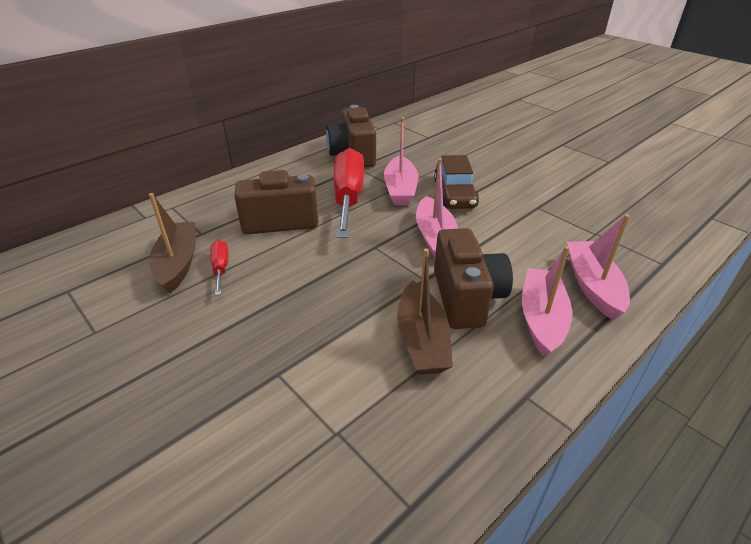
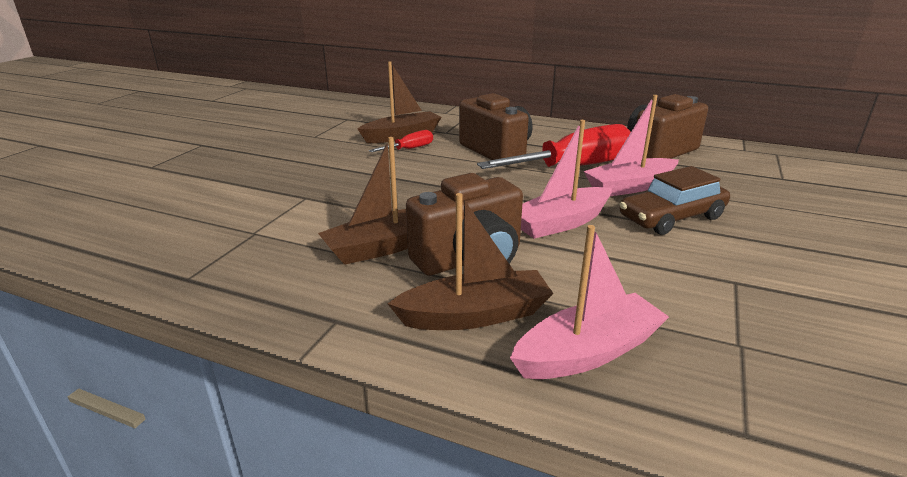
camera: 65 degrees right, 10 degrees down
pink boat [522,246,572,358] -> brown boat [388,193,553,330]

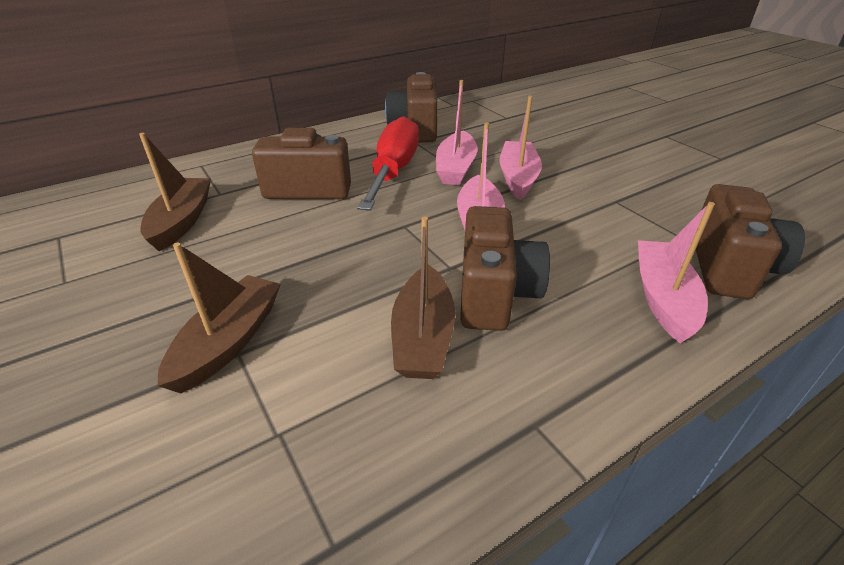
camera: 55 degrees left, 10 degrees up
red screwdriver [369,130,433,152] -> none
brown boat [388,193,553,330] -> brown boat moved to [158,243,281,393]
brown car [619,166,730,235] -> pink boat [499,95,542,200]
none -> brown camera [696,184,805,299]

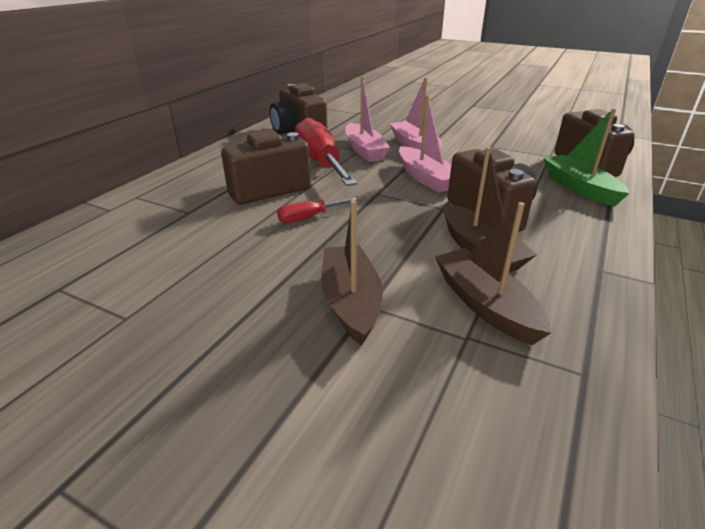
camera: 30 degrees left, 5 degrees down
brown boat [139,133,211,251] -> brown boat moved to [435,202,551,345]
pink boat [638,202,715,343] -> green boat [543,108,630,207]
none -> red screwdriver [277,197,357,223]

